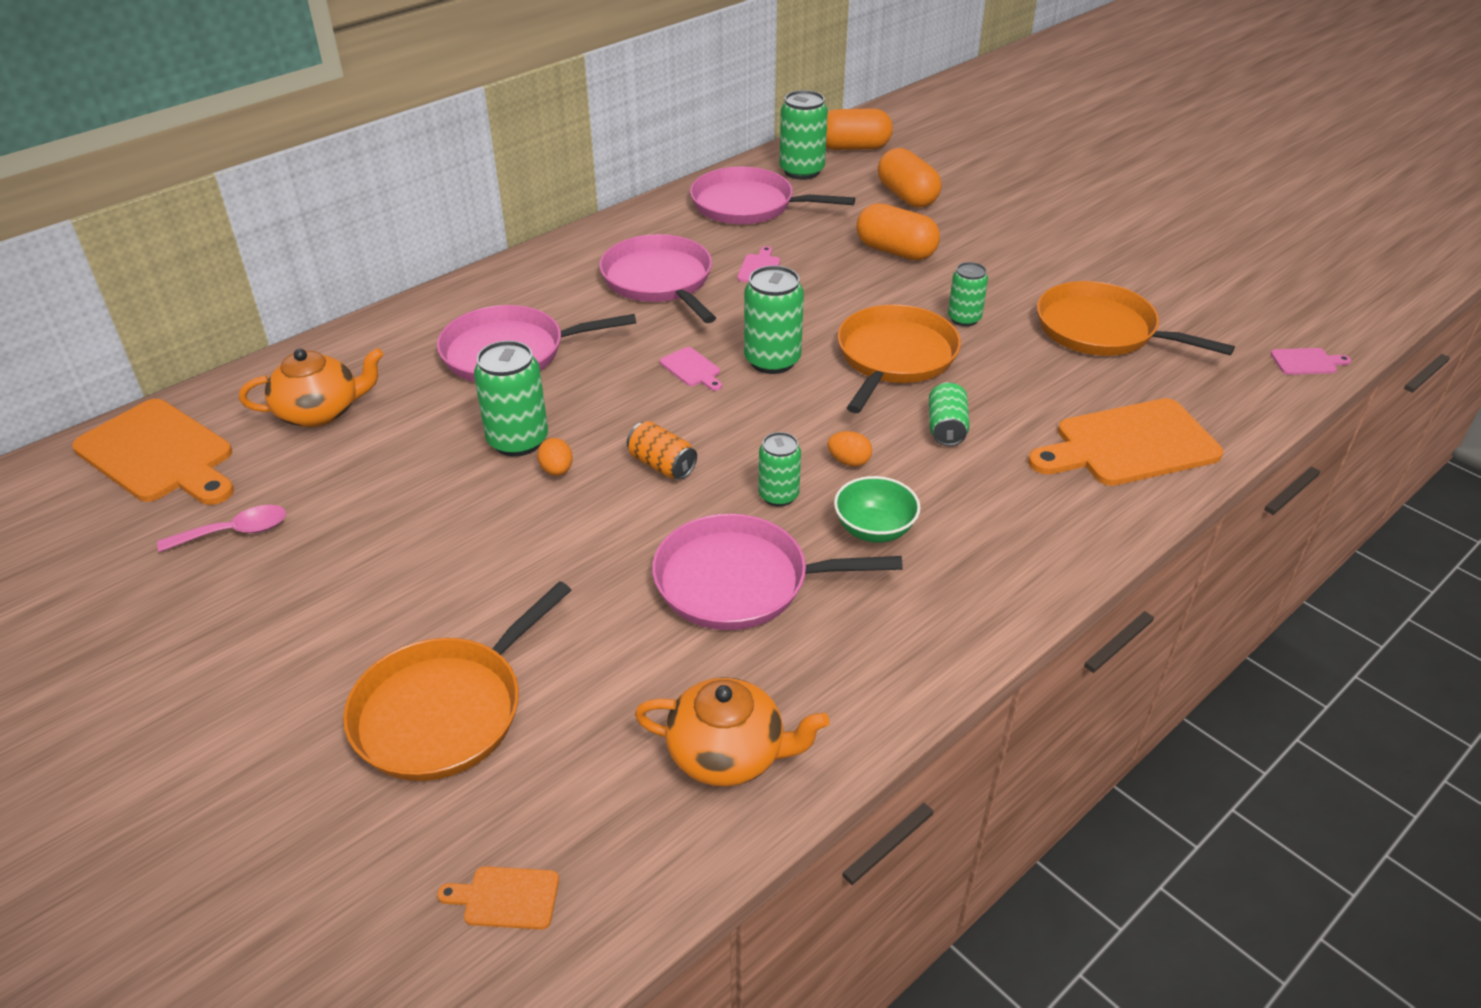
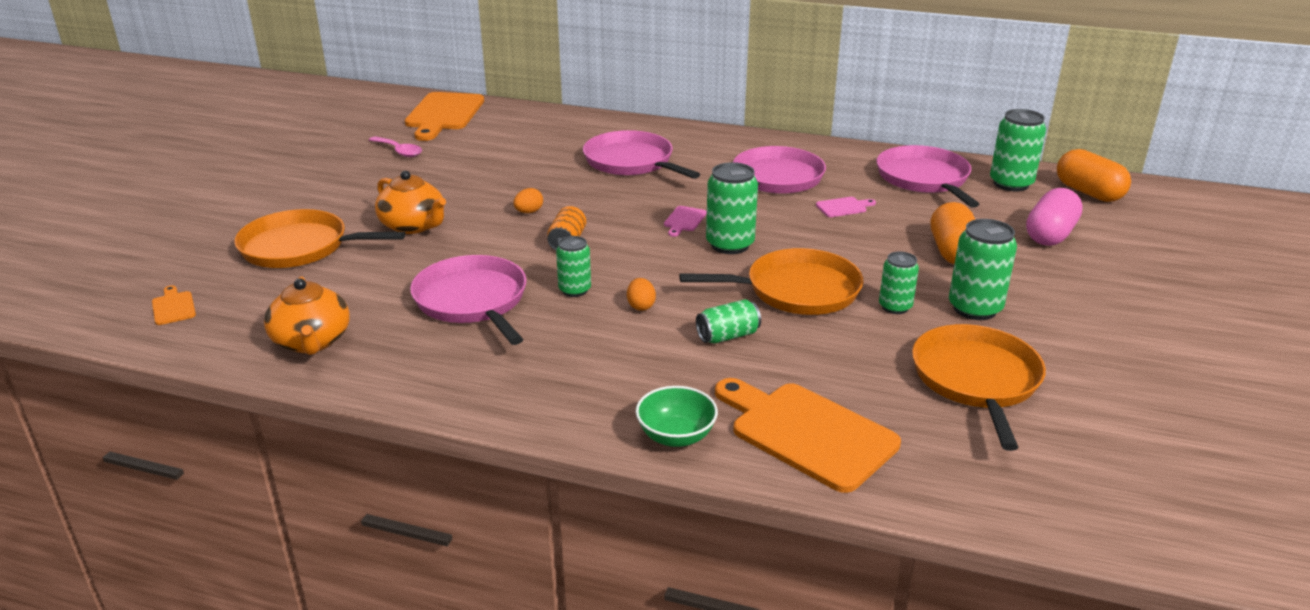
camera: 60 degrees right, 10 degrees down
orange teapot [239,348,384,427] -> orange teapot moved to [375,171,446,234]
green can [474,341,548,457] -> green can moved to [949,219,1017,320]
green bowl [834,476,921,543] -> green bowl moved to [636,386,718,447]
orange capsule [878,148,942,207] -> pink capsule [1026,188,1083,246]
pink cutting board [1271,348,1351,375] -> none

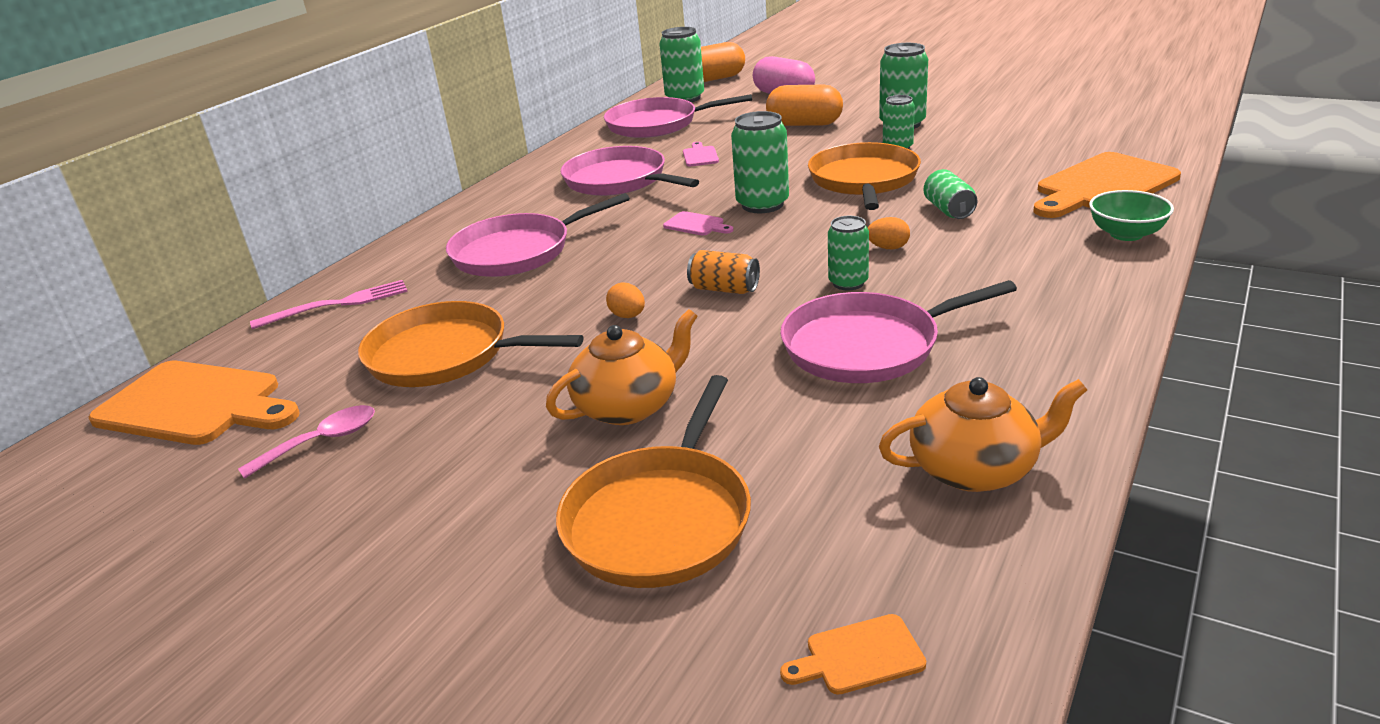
camera: 75 degrees left, 0 degrees up
orange pan [912,324,1046,451] -> orange pan moved to [358,301,583,387]
none -> pink fork [250,280,408,329]

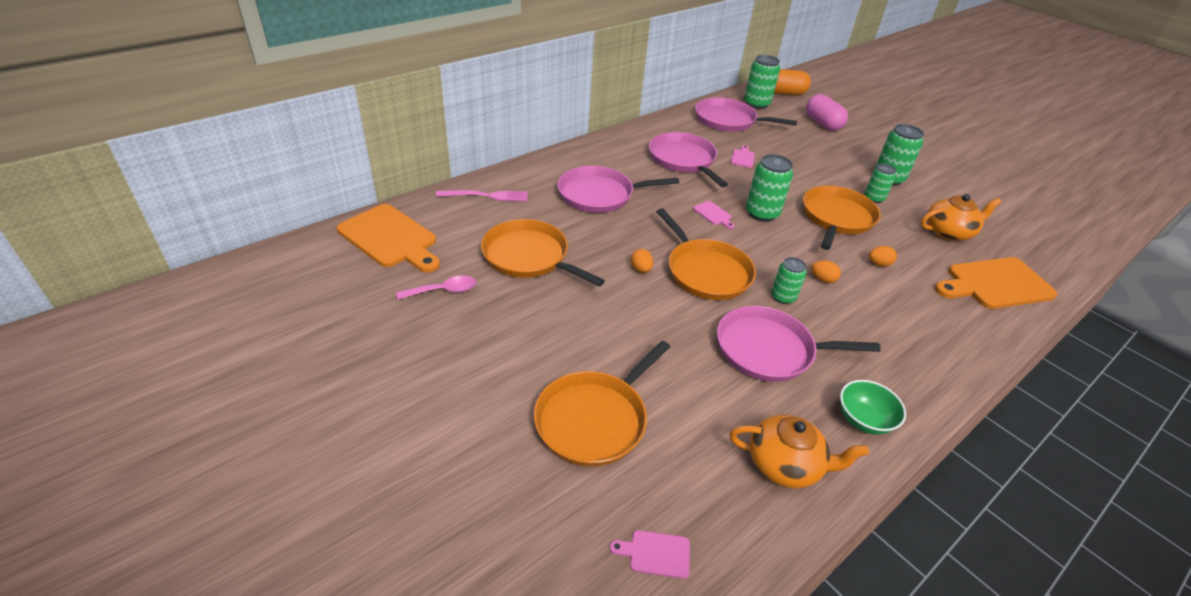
camera: 15 degrees right, 10 degrees up
orange teapot [546,309,698,425] -> orange teapot moved to [921,194,1002,241]
orange can [687,250,760,294] -> orange pan [656,208,756,300]
orange capsule [766,85,843,126] -> none
orange cutting board [780,614,926,695] -> pink cutting board [610,530,690,579]
green can [924,169,978,219] -> orange egg [869,246,897,266]
green bowl [1089,190,1174,241] -> green bowl moved to [840,380,906,435]

